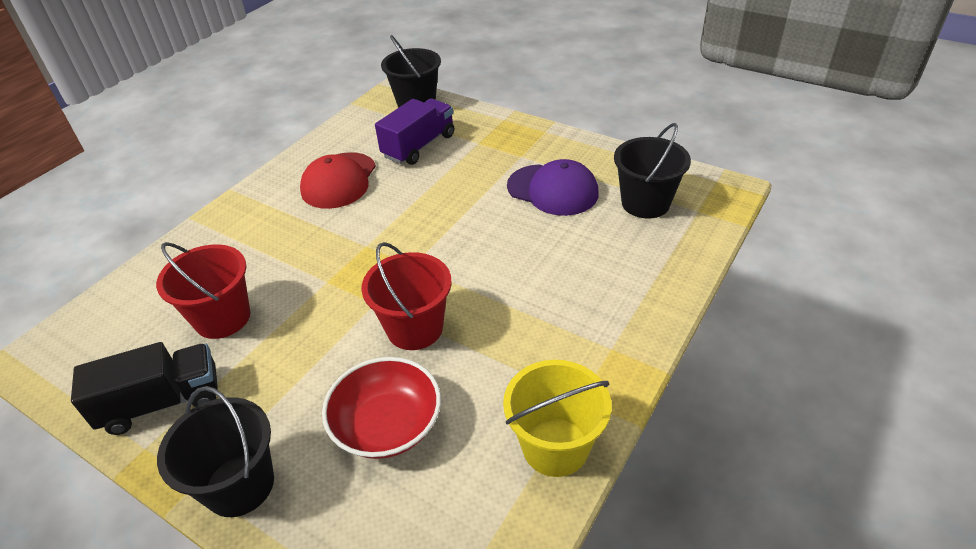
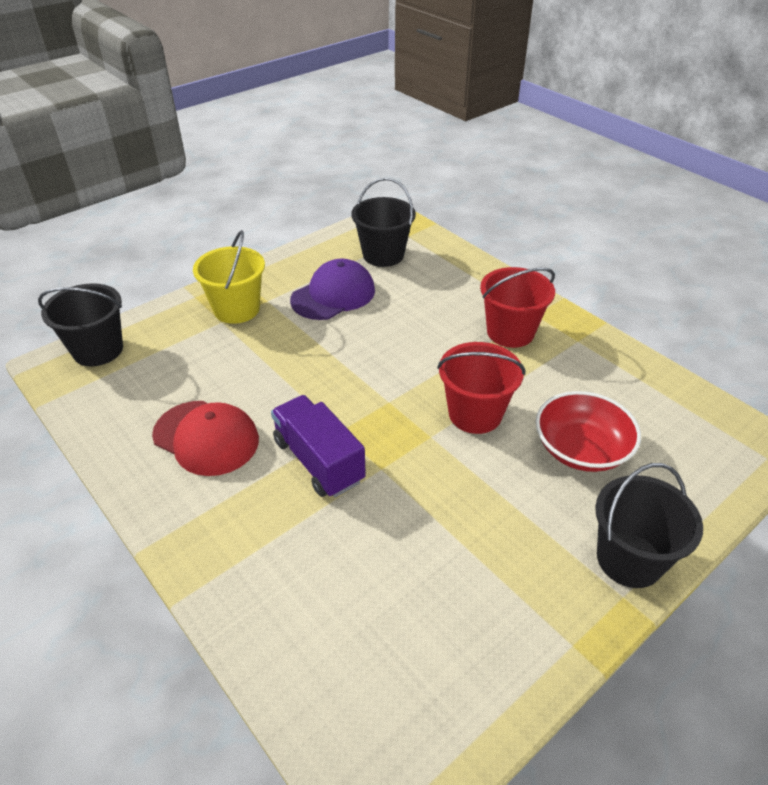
camera: 75 degrees left, 0 degrees up
black truck [71,342,218,435] -> none
red bucket [156,242,251,339] -> red bucket moved to [480,267,555,348]
purple truck [375,99,454,165] -> purple truck moved to [271,395,366,497]
yellow bucket [503,360,612,477] -> yellow bucket moved to [193,230,265,324]

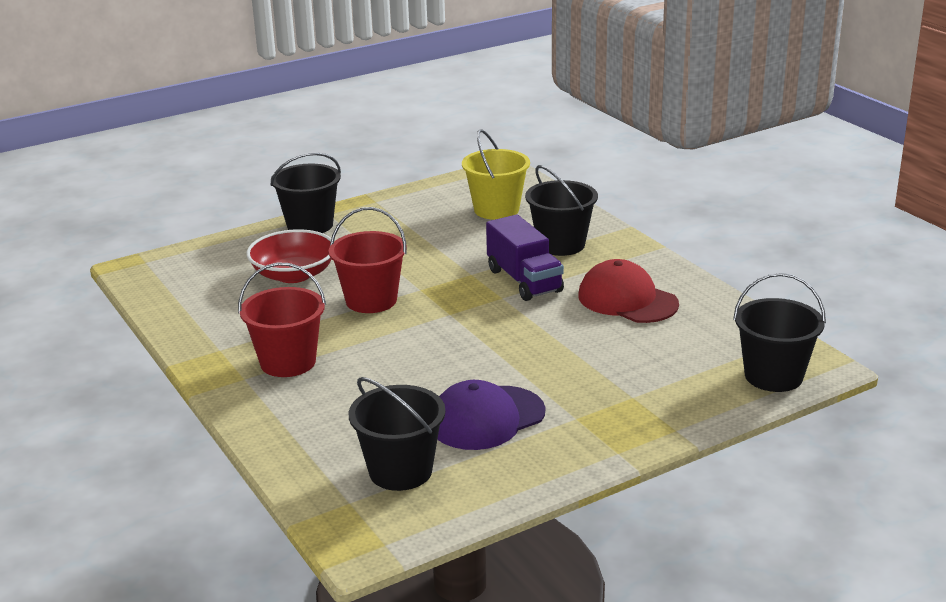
camera: 170 degrees left, 15 degrees down
yellow bucket [193,230,265,324] -> yellow bucket moved to [462,129,530,220]
none -> black bucket [525,165,598,256]

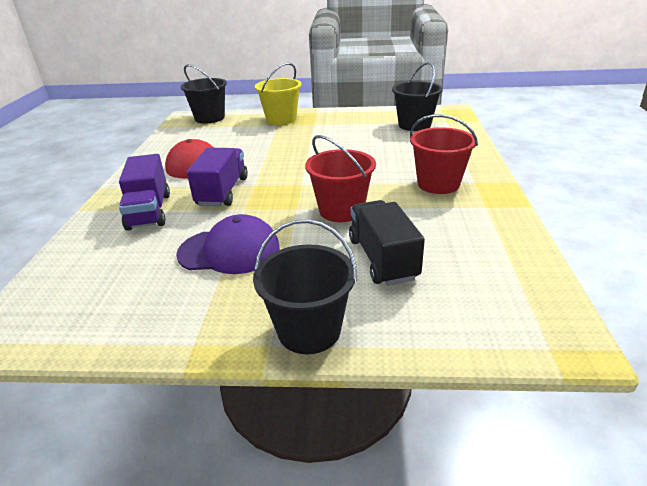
camera: 145 degrees left, 5 degrees up
red bowl [247,229,332,283] -> black truck [349,200,425,286]
purple cap [437,380,545,450] -> purple cap moved to [176,214,280,274]
yellow bucket [462,129,530,220] -> yellow bucket moved to [255,63,302,125]
black bucket [525,165,598,256] -> purple truck [119,154,170,230]

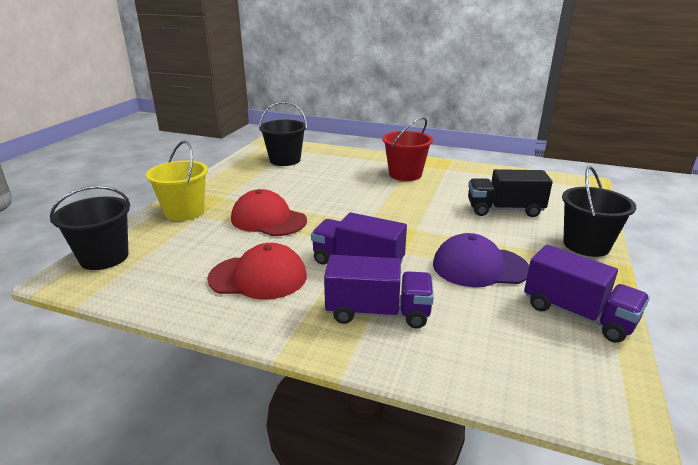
camera: 75 degrees left, 5 degrees down
purple cap [176,214,280,274] -> purple cap turned 105 degrees counterclockwise [433,233,529,287]
red bucket [305,135,376,222] -> none
none -> red cap [231,189,307,236]
none -> purple truck [524,245,650,343]

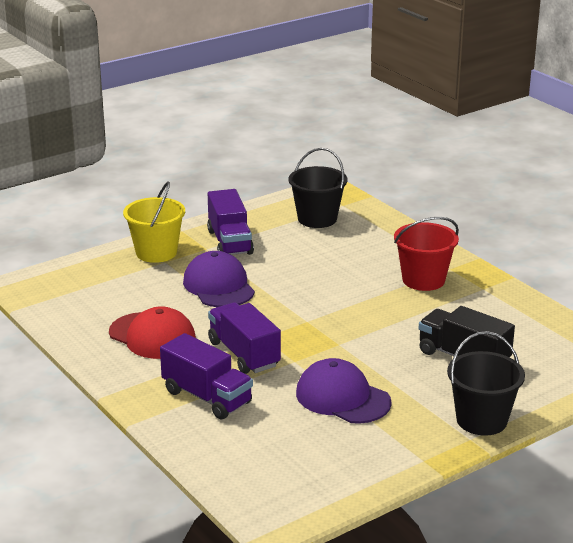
camera: 35 degrees right, 0 degrees up
black bucket [50,186,130,270] -> none
red cap [231,189,307,236] -> purple cap [183,251,255,307]
purple truck [524,245,650,343] -> purple truck moved to [207,189,254,255]

